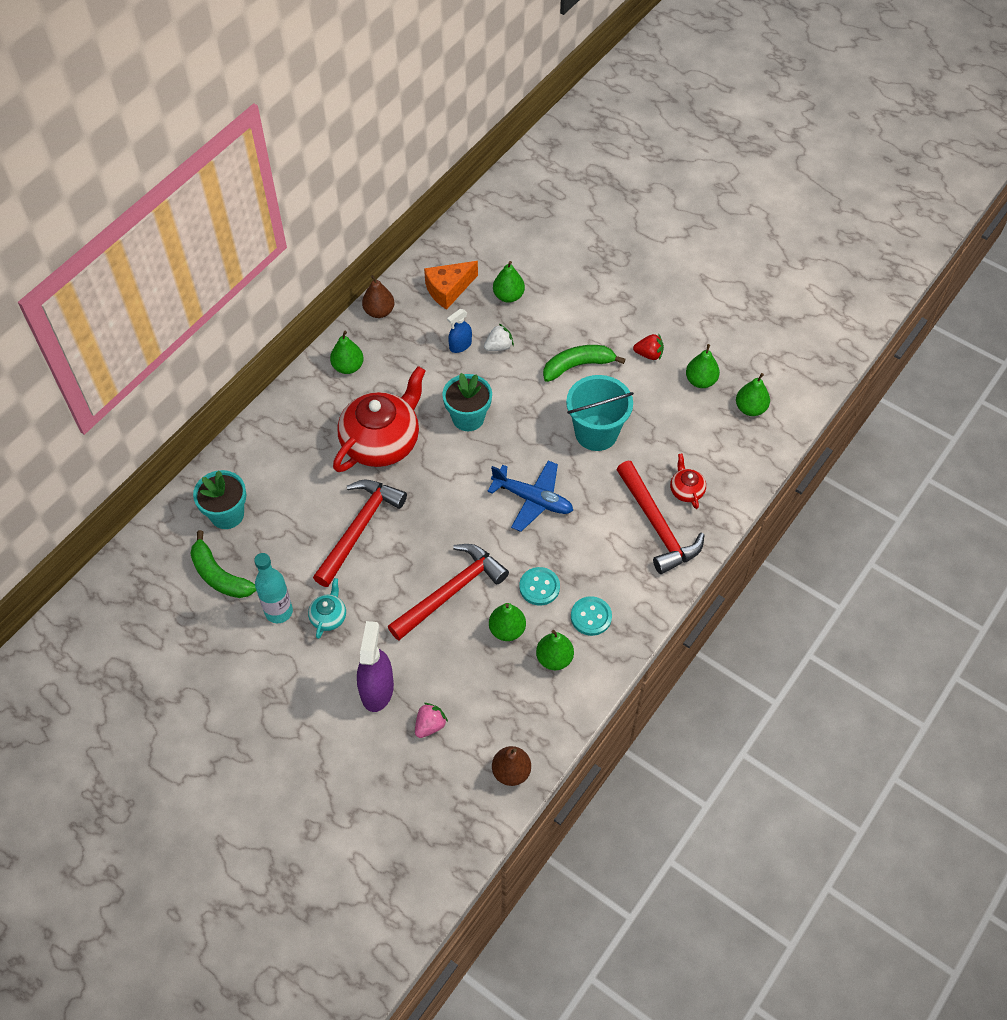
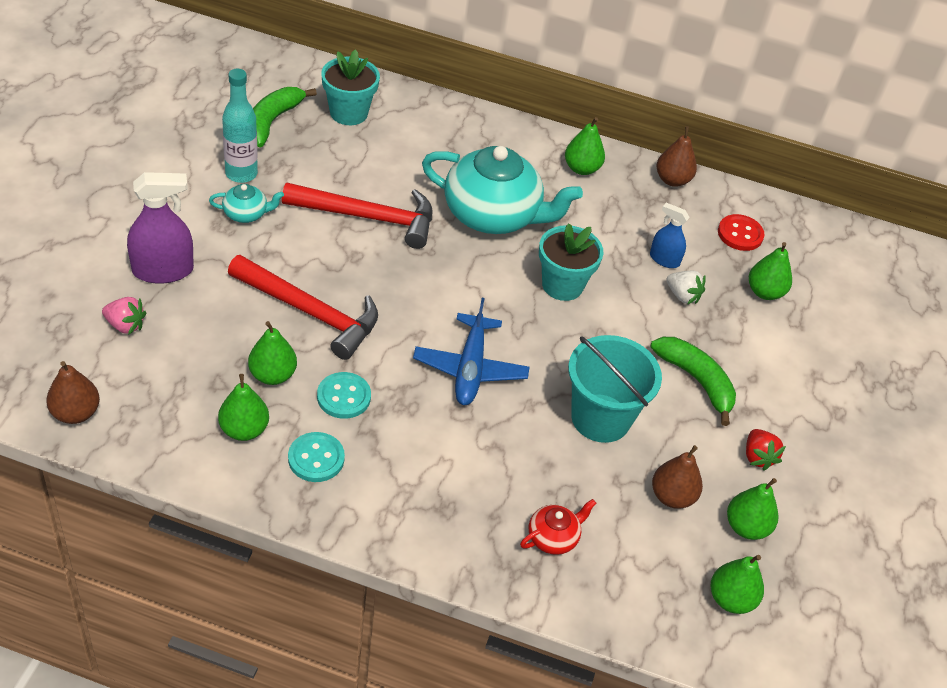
camera: 65 degrees right, 10 degrees down
red teapot [333,366,426,472] -> turquoise teapot [422,146,583,234]
orange cheese [424,261,478,310] -> red button [718,214,764,251]
red hammer [616,461,704,574] -> none
none -> brown pear [652,445,703,509]

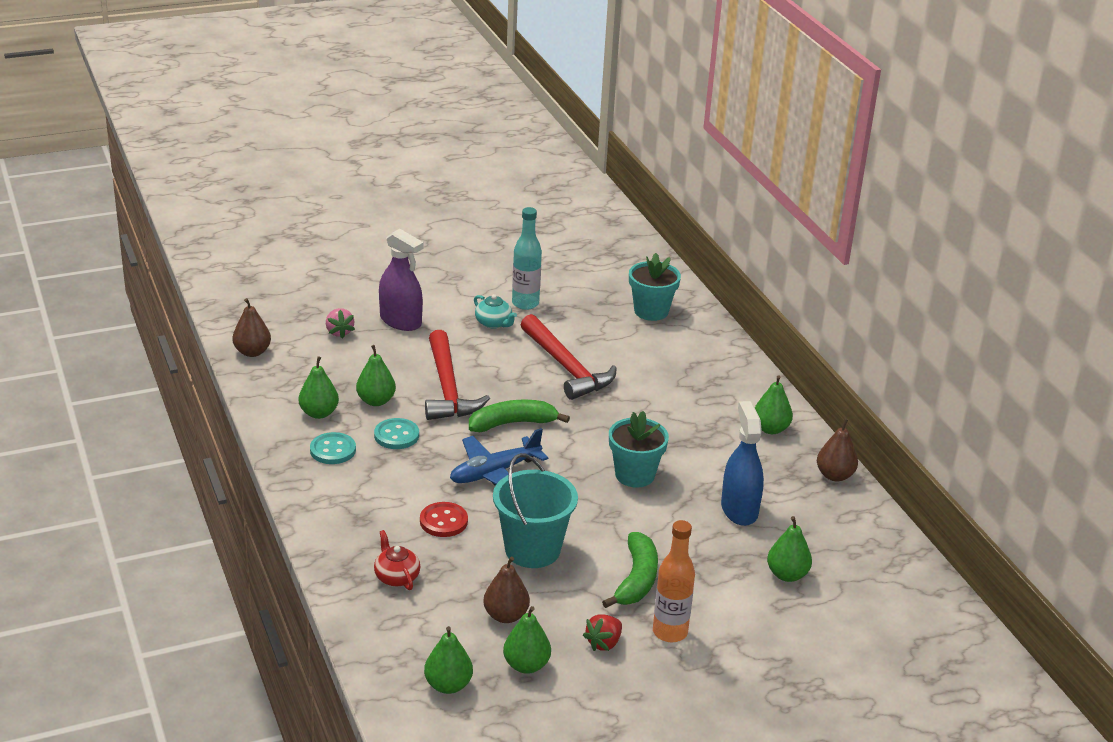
camera: 55 degrees right, 15 degrees down
green banana [253,87,317,147] -> green banana moved to [469,400,570,432]
turquoise teapot [422,146,583,234] -> none
red teapot [520,499,596,555] -> red teapot turned 135 degrees counterclockwise [374,530,420,590]
blue spray bottle [650,203,690,268] -> blue spray bottle [721,401,764,526], size x1.71
white strawberry [666,271,706,304] -> none
red button [718,214,764,251] -> red button moved to [420,502,468,537]
none -> orange bottle [653,520,695,642]

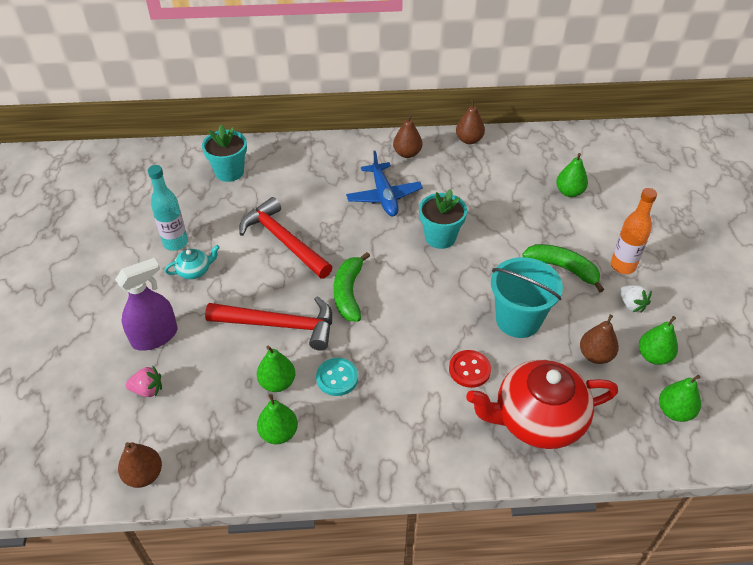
camera: 70 degrees left, 15 degrees up
turquoise button [310,432,356,464] -> none
red teapot [374,530,420,590] -> red teapot [466,360,618,449], size x2.29
blue plane [450,428,548,486] -> blue plane moved to [346,151,423,216]
red hammer [520,314,617,400] -> red hammer turned 120 degrees counterclockwise [239,197,332,279]
red strawberry [583,614,622,651] -> white strawberry [620,285,652,313]
blue spray bottle [721,401,764,526] -> none
green pear [755,375,793,434] -> brown pear [393,114,422,158]

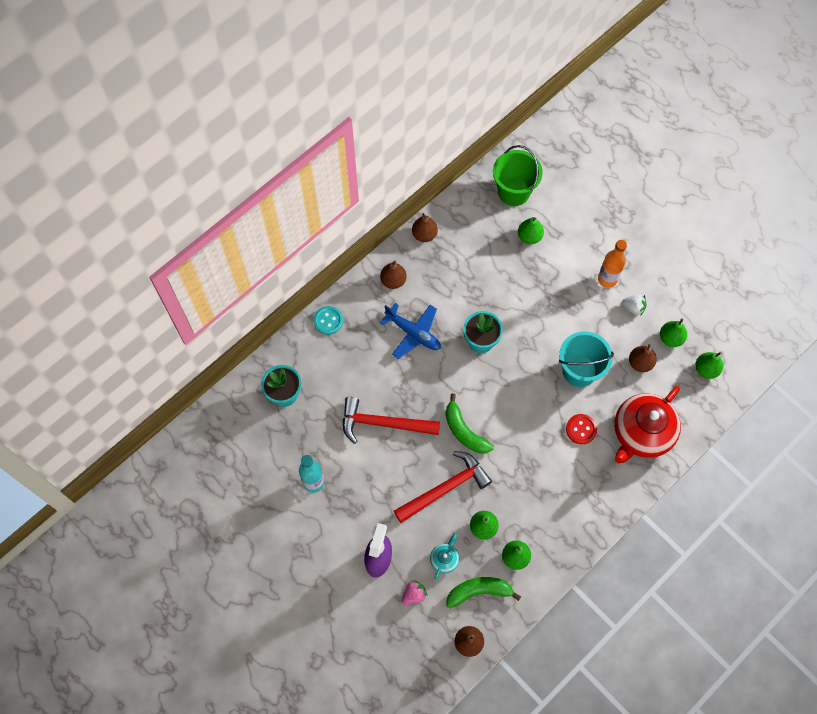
camera: 40 degrees left, 20 degrees up
turquoise teapot [165,245,220,279] -> turquoise teapot moved to [430,533,460,580]
turquoise button [316,358,358,396] -> turquoise button moved to [313,306,343,335]
green banana [522,244,604,293] -> green banana moved to [446,577,521,608]
none -> green bucket [493,145,543,206]

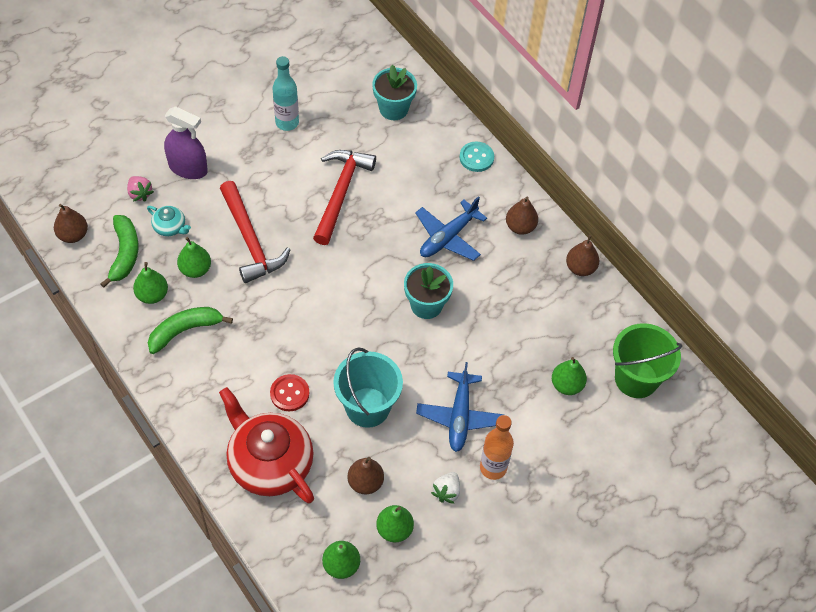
camera: 95 degrees right, 10 degrees down
green banana [445,393,494,453] -> green banana moved to [148,307,233,354]
none -> blue plane [416,362,504,452]

